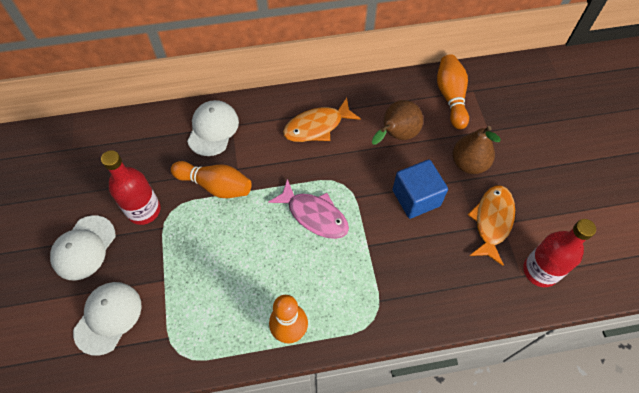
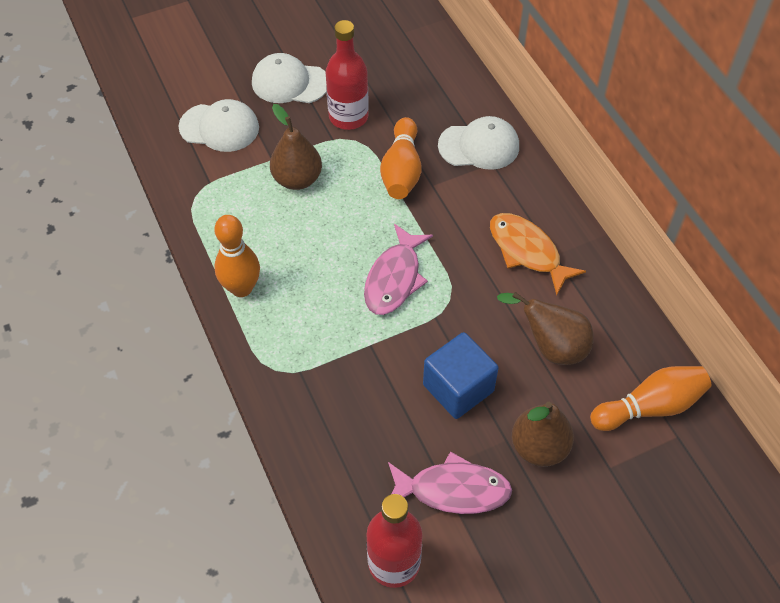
camera: 75 degrees right, 5 degrees down
orange fish [468,185,515,265] -> pink fish [388,451,512,514]
none -> brown pear [270,104,322,190]

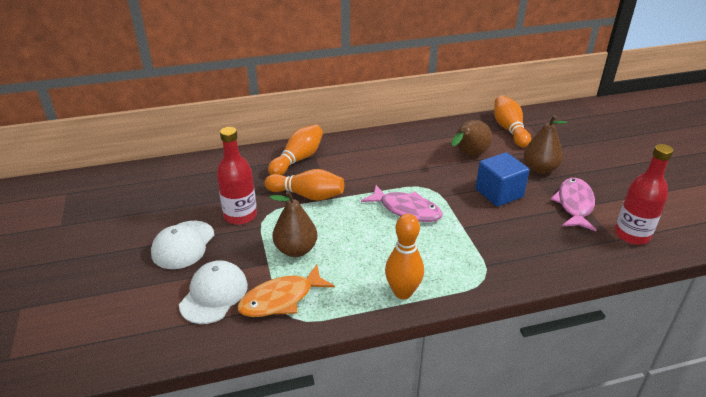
camera: 80 degrees left, 20 degrees down
white cap [438,116,519,170] -> orange bowling pin [268,124,323,175]
orange fish [490,213,586,295] -> orange fish moved to [237,264,335,317]

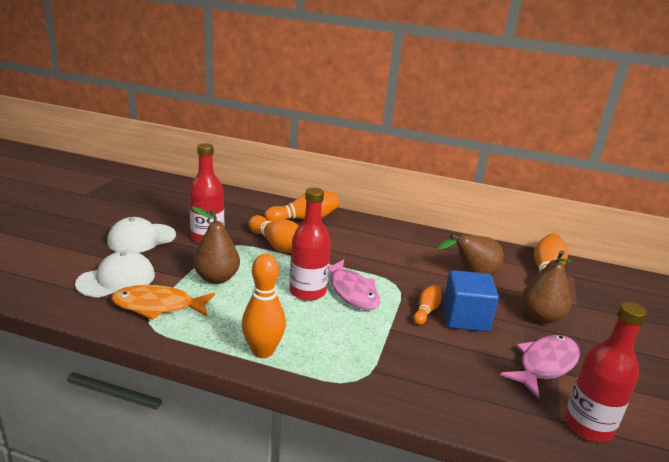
camera: 30 degrees right, 10 degrees down
none -> red bottle [289,188,331,301]
none -> orange bowling pin [413,285,441,325]

